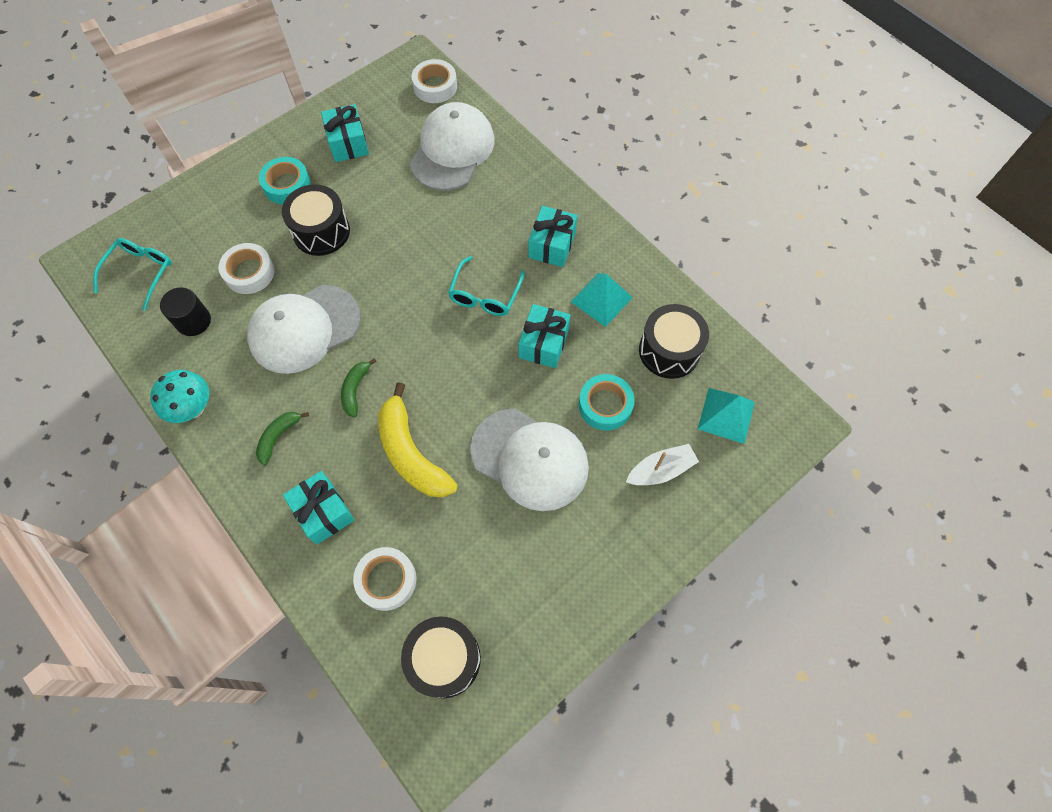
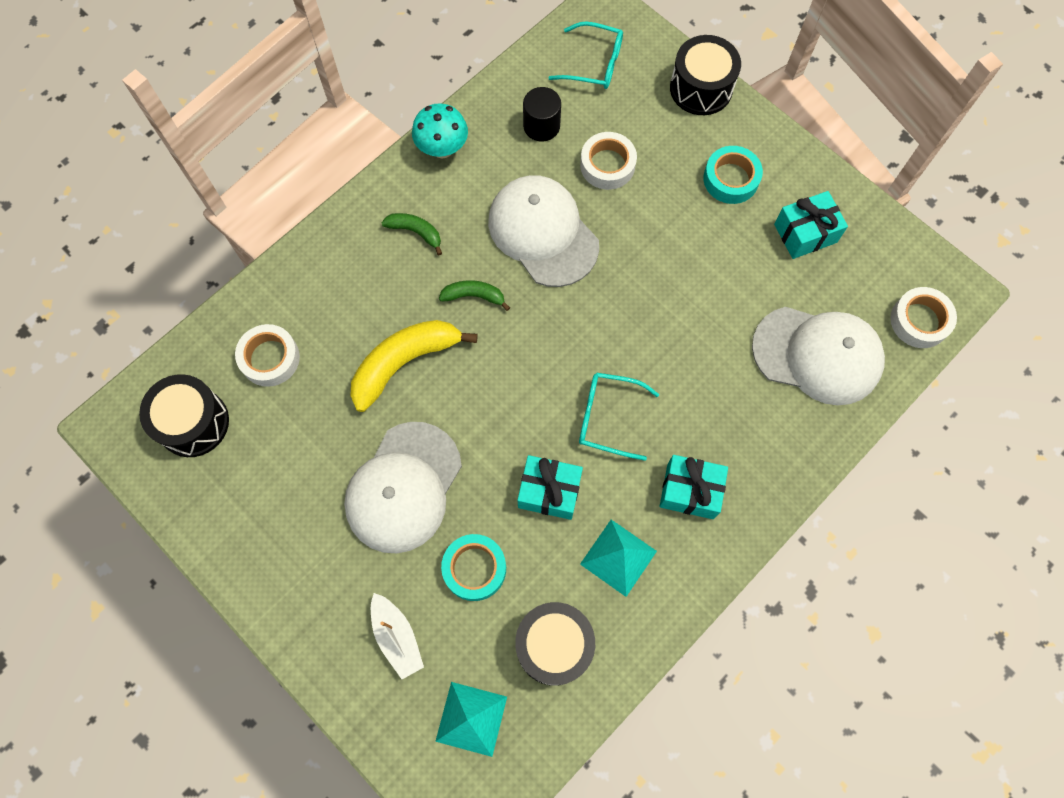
camera: 85 degrees right, 5 degrees up
black drum [282,184,350,256] -> black drum moved to [670,35,741,115]
turquoise gift [283,471,354,544] -> none

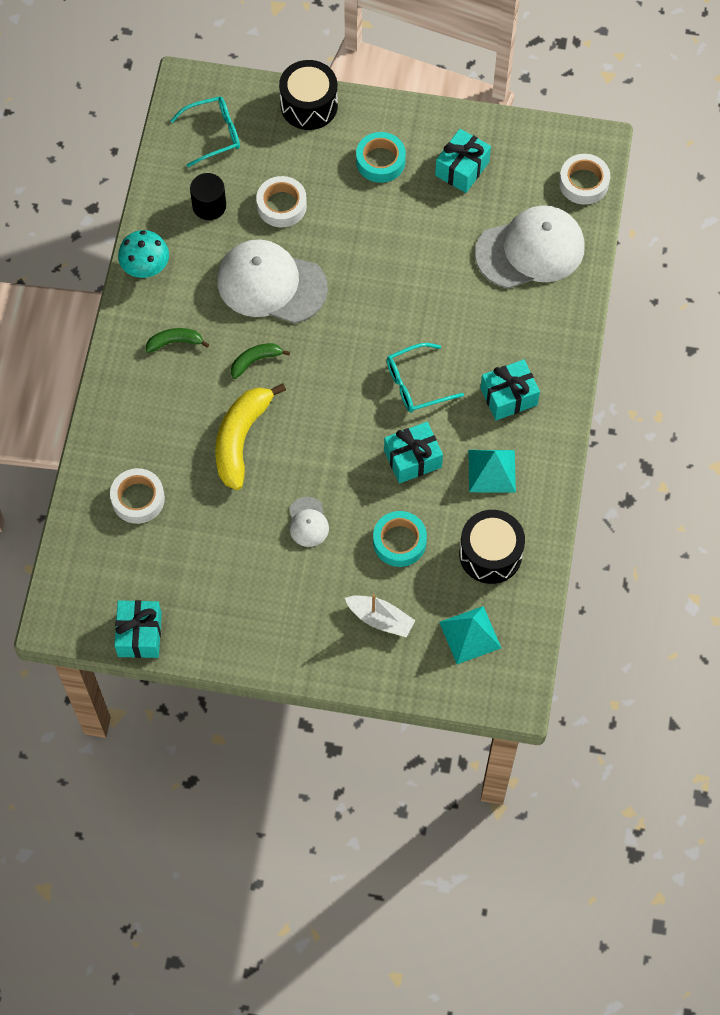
camera: 35 degrees left, 5 degrees down
black drum [139,374,229,457] -> none
white cap [344,422,462,553] -> white cap [289,497,329,547], size x0.45
none -> turquoise gift [114,600,162,658]

